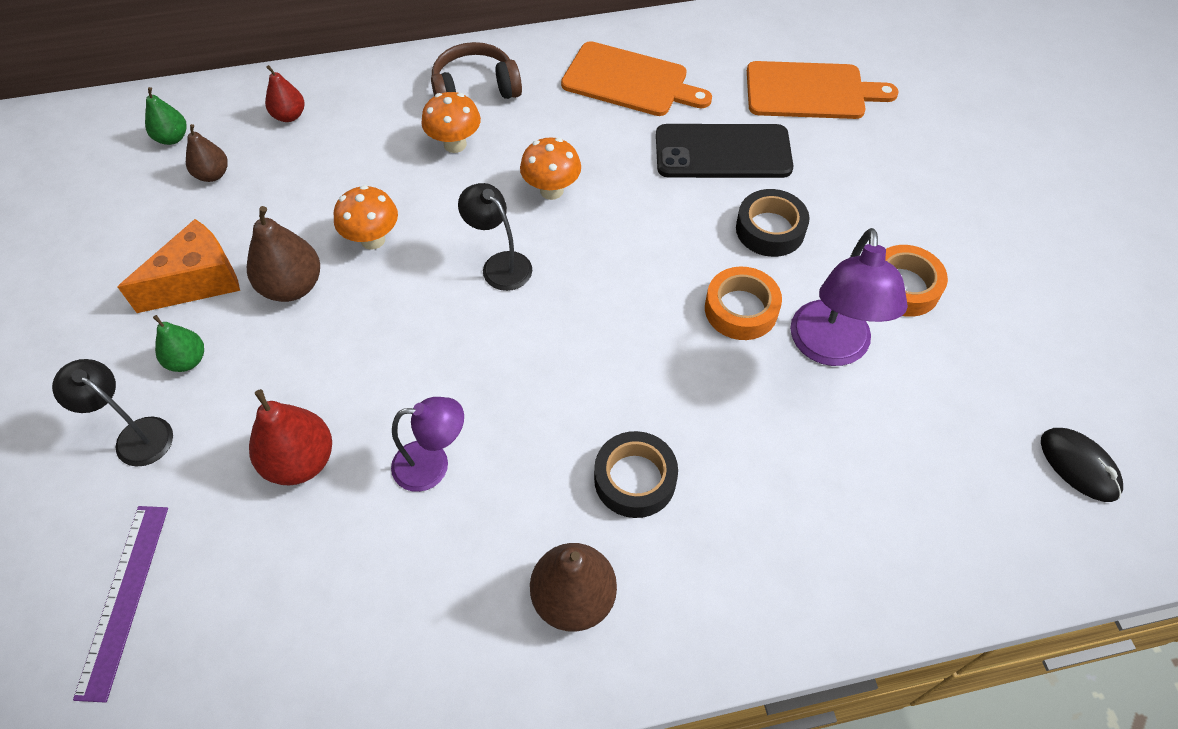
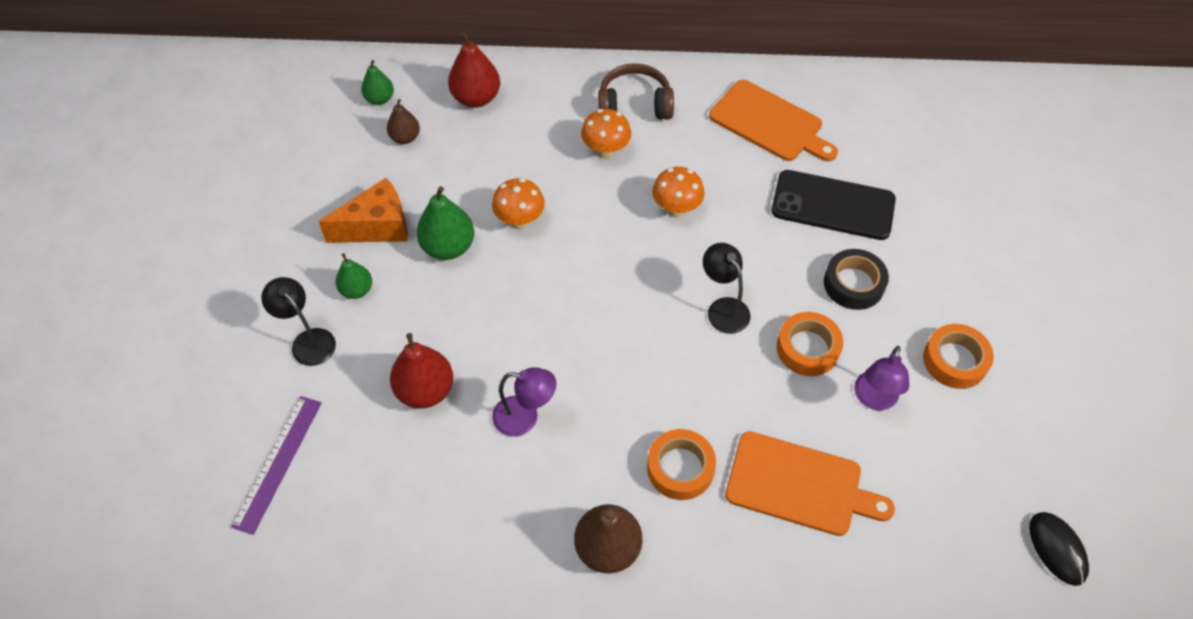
camera: 15 degrees right, 0 degrees up
brown pear [247,206,320,302] -> green pear [416,186,474,260]
red pear [265,65,305,122] -> red pear [448,32,500,108], size x1.62
black lamp [458,183,532,291] -> black lamp moved to [703,243,751,334]
black tape [594,431,678,518] -> orange tape [647,429,716,500]
orange cutting board [747,61,899,119] -> orange cutting board moved to [725,431,895,536]
purple lamp [790,228,908,366] -> purple lamp [854,346,909,410], size x0.65

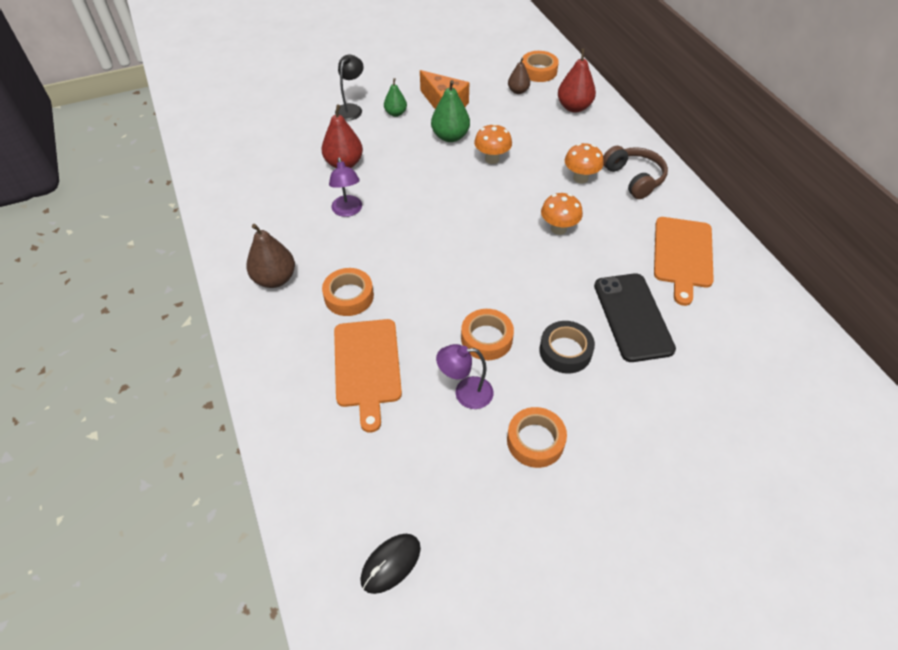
camera: 65 degrees right, 5 degrees down
purple ruler [231,396,322,535] -> none
green pear [361,60,394,105] -> orange tape [522,51,559,82]
black lamp [703,243,751,334] -> none

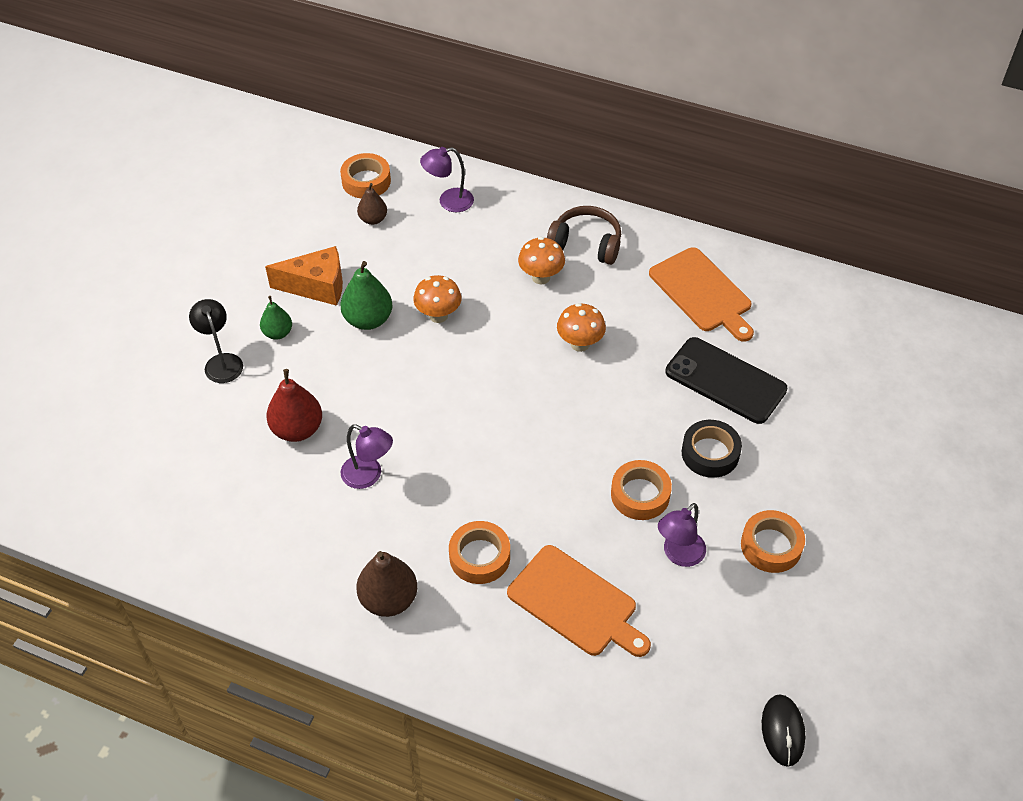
camera: 45 degrees left, 0 degrees up
red pear [558,49,596,112] -> purple lamp [420,147,474,212]

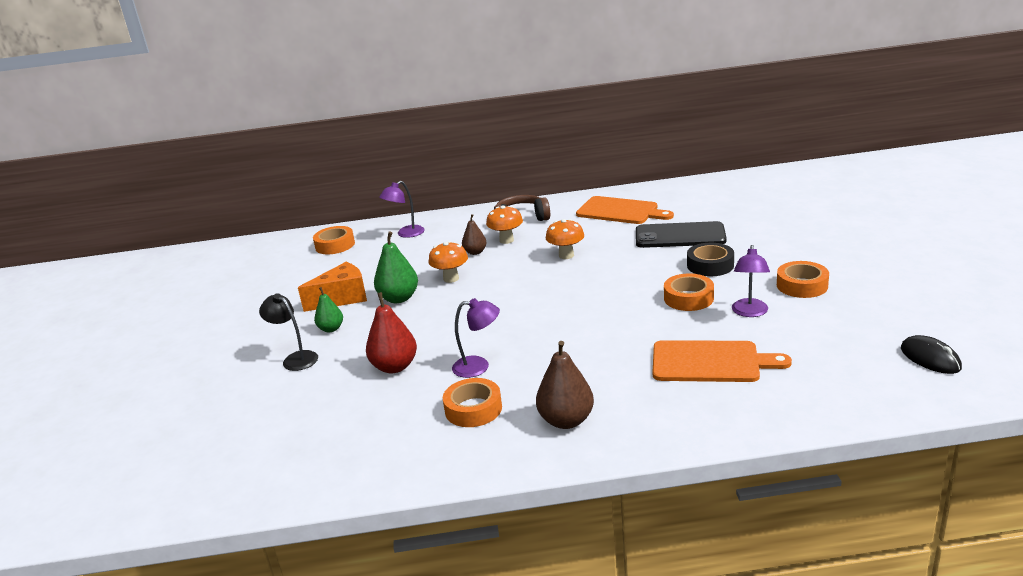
camera: 25 degrees left, 25 degrees down
brown pear [357,183,387,225] -> brown pear moved to [462,214,487,255]
orange tape [449,521,510,584] -> orange tape moved to [443,378,502,427]

